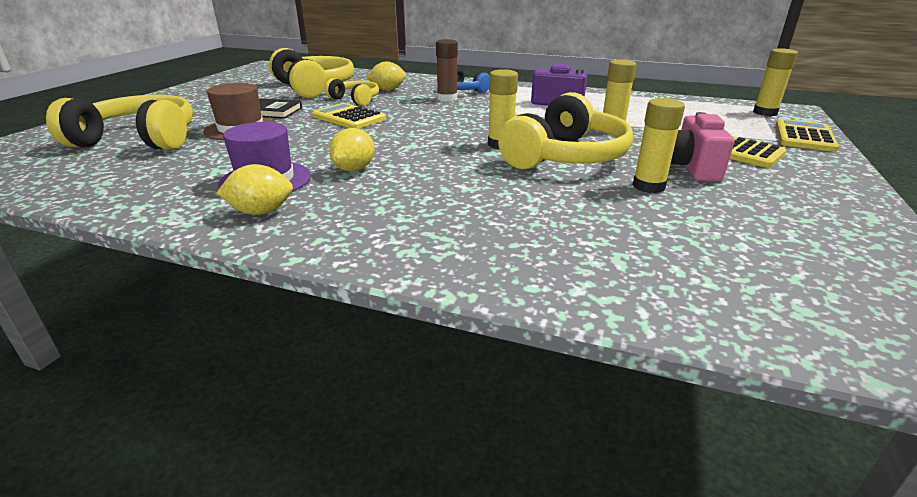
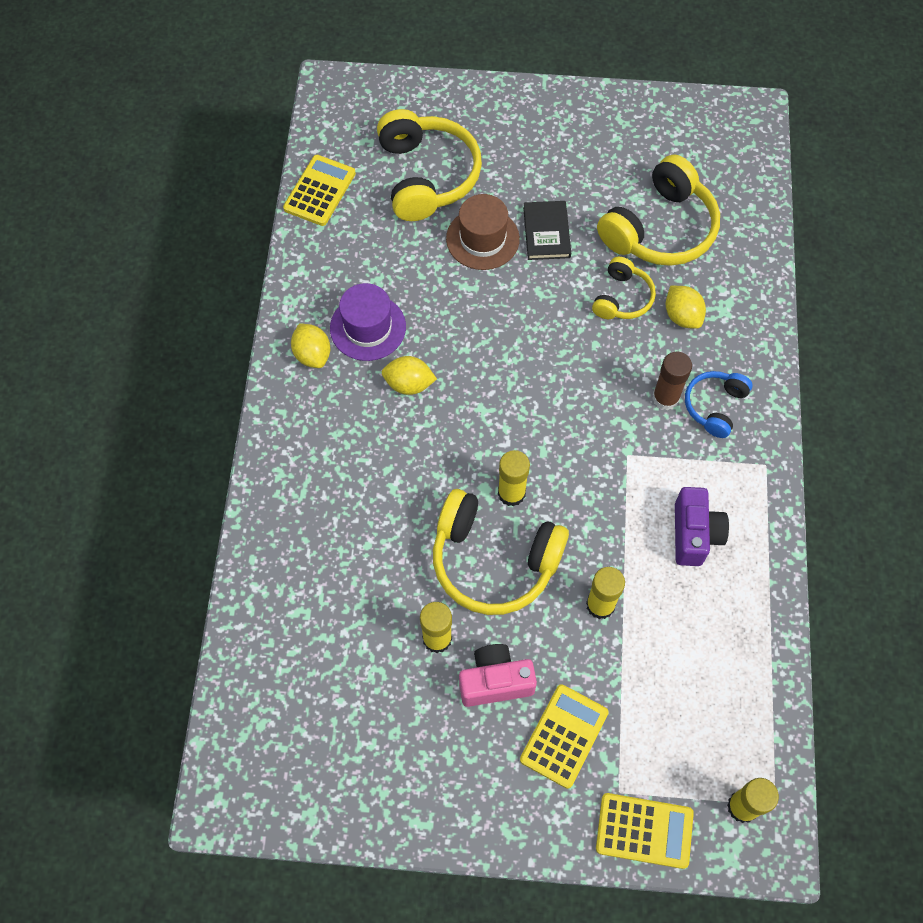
camera: 75 degrees right, 35 degrees up
yellow calculator [312,103,386,129] -> yellow calculator moved to [283,155,356,226]

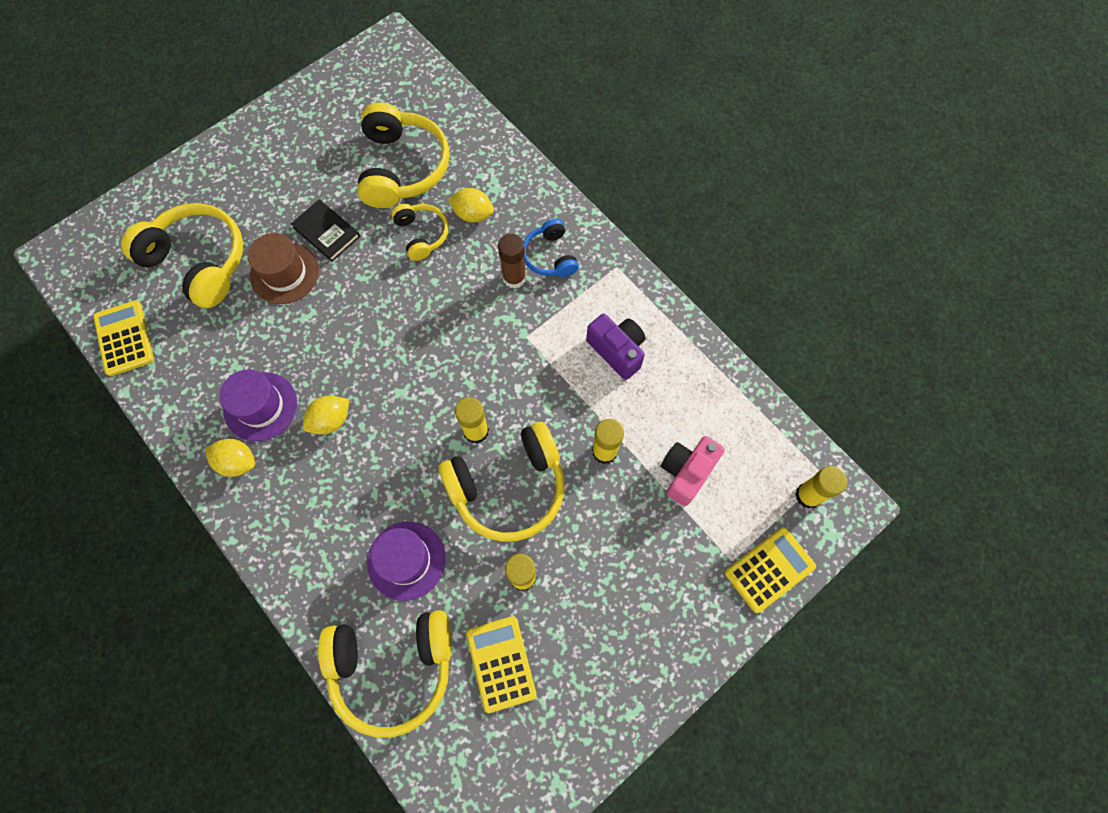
camera: 45 degrees left, 5 degrees up
pink camera [459,644,537,707] -> pink camera moved to [661,436,725,506]
yellow calculator [520,684,609,789] -> yellow calculator moved to [466,616,537,713]
none -> yellow headphones [318,610,452,738]
none -> purple hat [367,522,445,601]

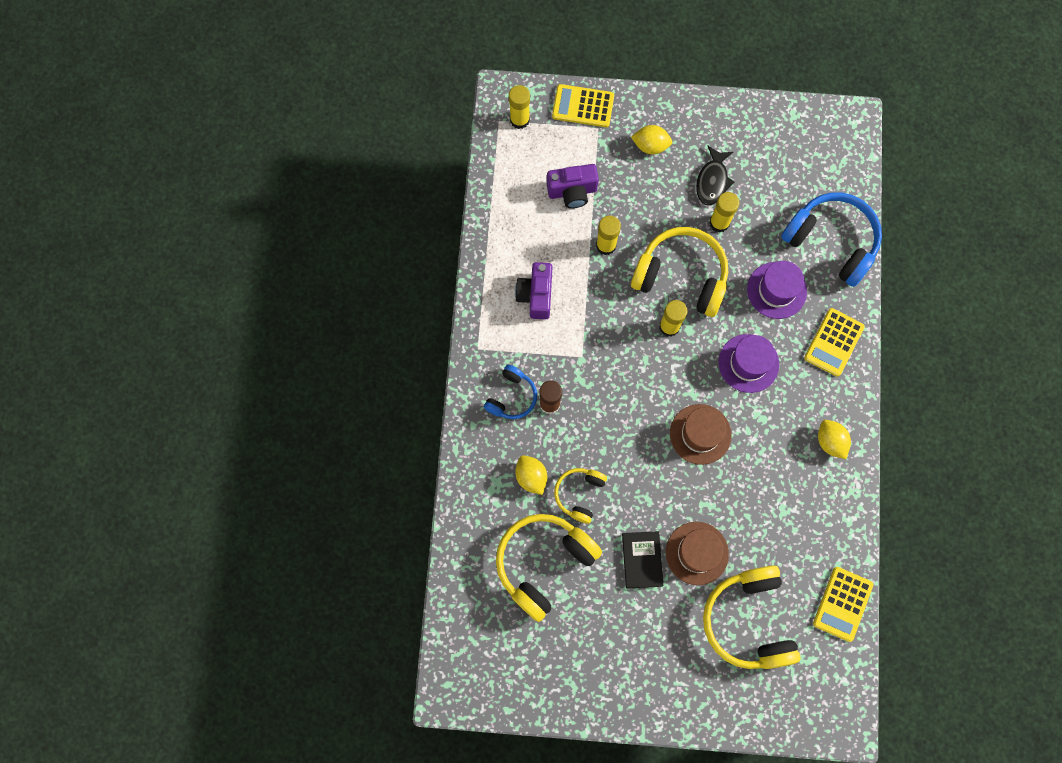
camera: 135 degrees left, 5 degrees up
purple hat [220,370,297,441] -> purple hat moved to [719,334,779,393]
yellow lemon [303,395,350,434] -> yellow lemon moved to [631,125,672,154]
yellow headphones [318,610,452,738] -> blue headphones [781,192,882,287]
yellow calculator [466,616,537,713] -> yellow calculator moved to [804,308,865,377]
pink camera [661,436,725,506] -> purple camera [547,164,599,208]
none -> brown hat [670,404,732,465]
none -> black fish [696,146,735,205]

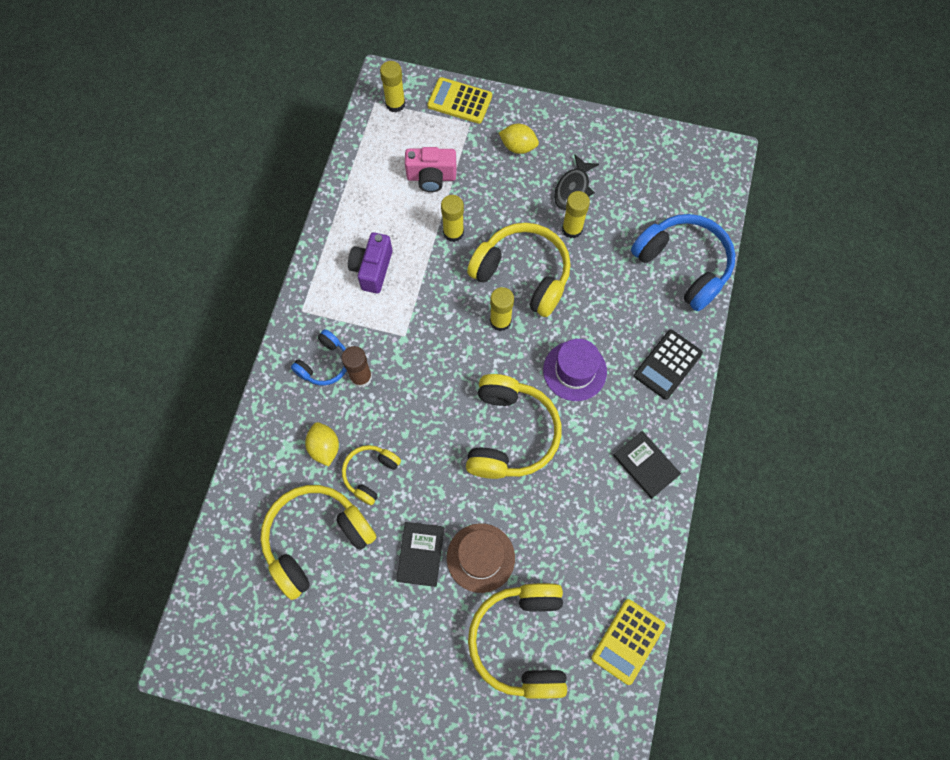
camera: 10 degrees right, 5 degrees down
purple camera [547,164,599,208] -> pink camera [405,147,456,192]
brown hat [670,404,732,465] -> yellow headphones [466,374,562,479]
purple hat [747,261,807,319] -> none
yellow calculator [804,308,865,377] -> black calculator [634,330,703,400]
yellow lemon [818,420,851,459] -> black book [613,431,681,499]

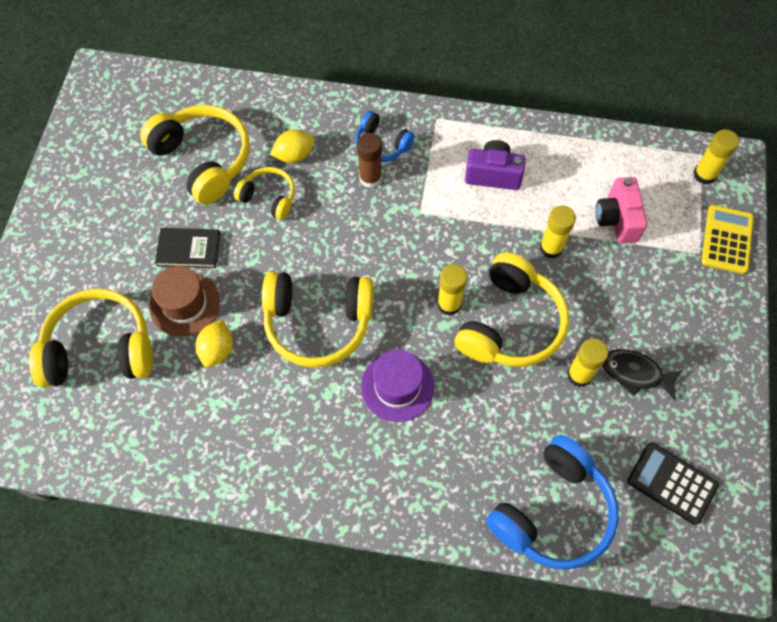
camera: 85 degrees right, 5 degrees down
yellow lemon [499,124,539,154] -> yellow lemon moved to [195,320,233,368]
yellow calculator [591,599,665,685] -> none
black book [613,431,681,499] -> none
black calculator [634,330,703,400] -> black calculator moved to [627,442,719,525]

